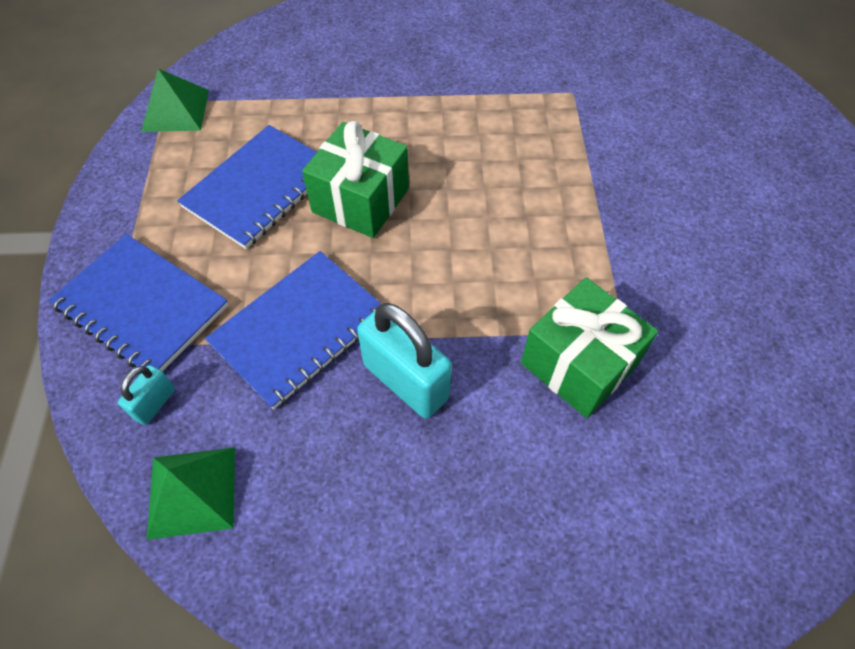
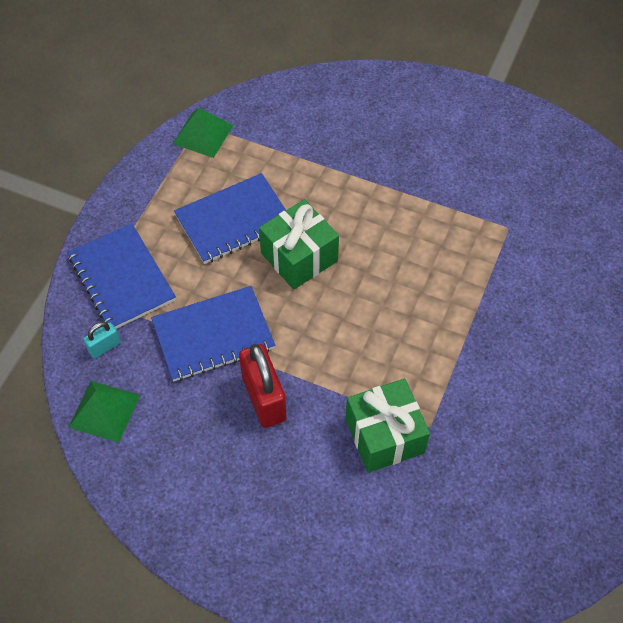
camera: 25 degrees right, 0 degrees up
turquoise padlock [357,303,452,418] -> red padlock [239,344,287,428]

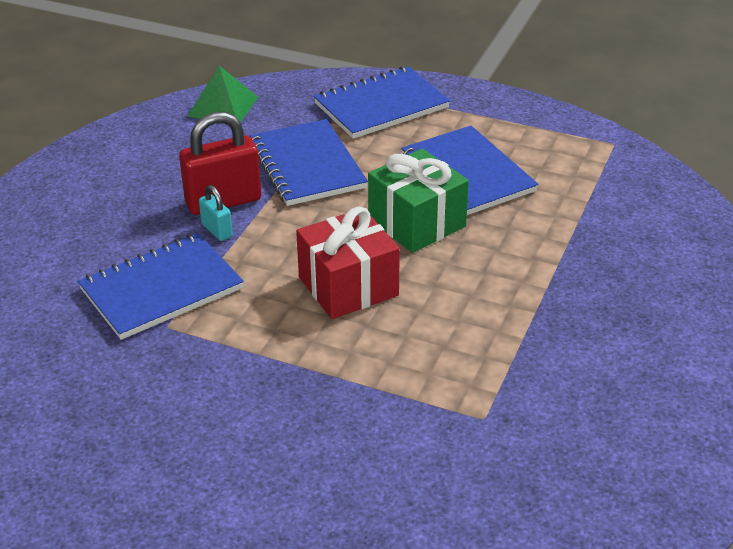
camera: 90 degrees right, 20 degrees down
turquoise padlock [83,322,121,359] -> turquoise padlock moved to [199,185,233,241]
green pyramid [173,108,233,158] -> none
green gift [345,379,430,473] -> blue notebook [78,233,244,340]
none -> red gift [296,207,400,319]

